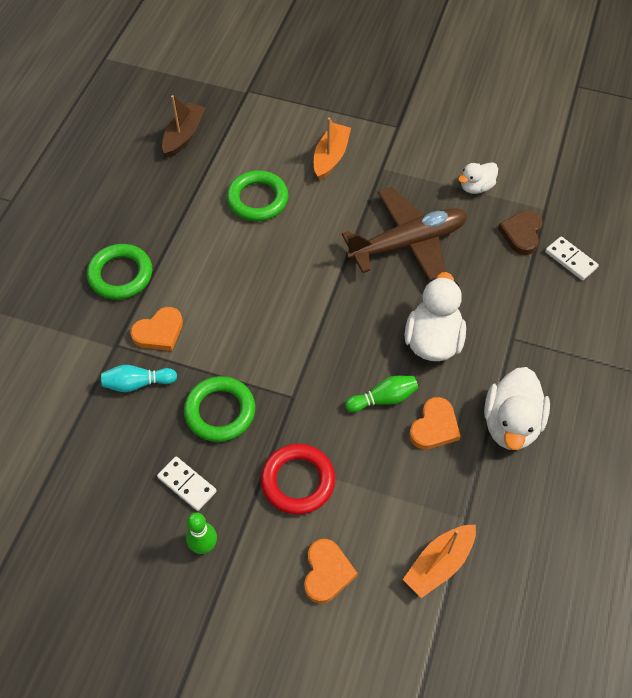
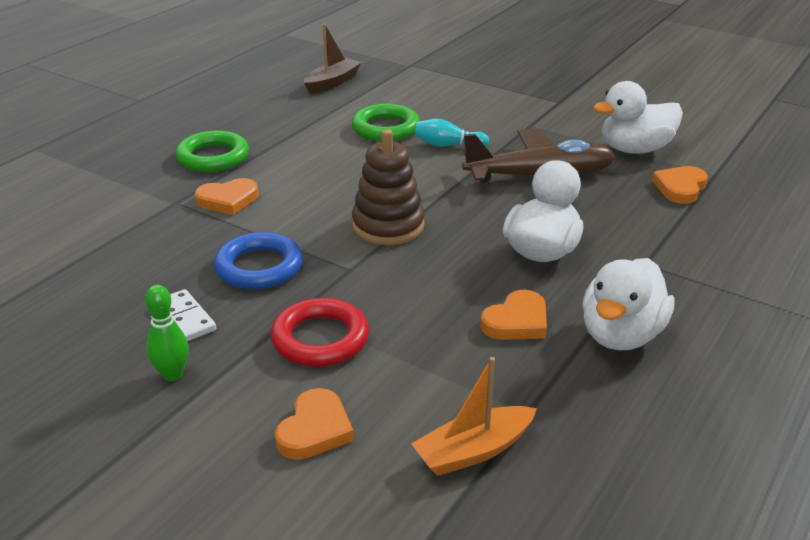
camera: 15 degrees right, 25 degrees down
turquoise bowling pin [101,365,177,392] -> turquoise bowling pin moved to [414,119,489,147]
green ring [184,376,255,442] -> blue ring [214,232,303,290]
orange boat [314,117,351,180] -> none
green bowling pin [345,376,418,412] -> none
white duck [458,162,498,194] -> white duck [593,81,683,154], size x1.74
brown heart [498,210,543,255] -> orange heart [652,166,708,204]
white domino [545,236,599,280] -> none
none -> brown stacking toy [352,129,425,245]

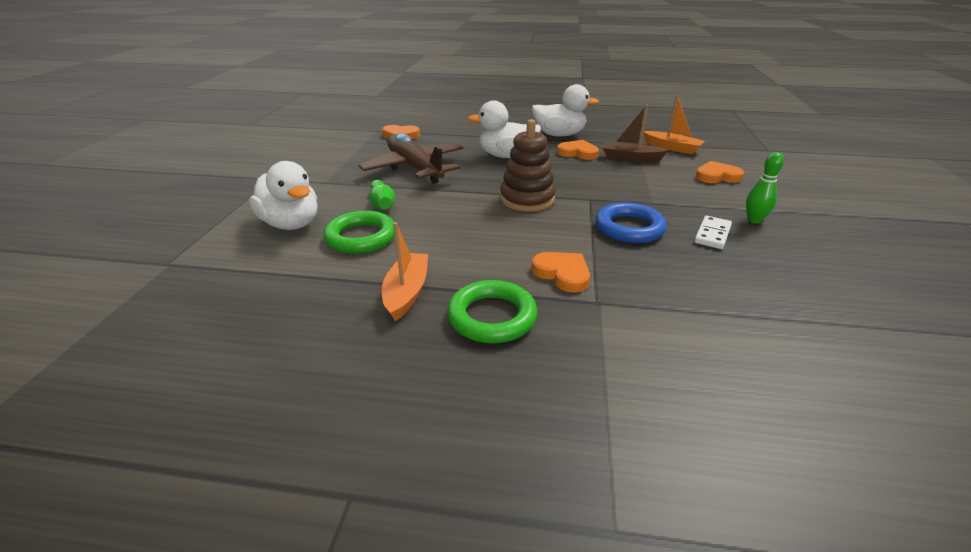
camera: 115 degrees left, 0 degrees up
red ring [271,298,369,367] -> none
brown boat [304,24,362,94] -> brown boat moved to [603,105,669,162]
turquoise bowling pin [414,119,489,147] -> green bowling pin [369,180,395,210]
white duck [593,81,683,154] -> white duck moved to [249,161,318,230]
none -> orange boat [382,222,428,321]

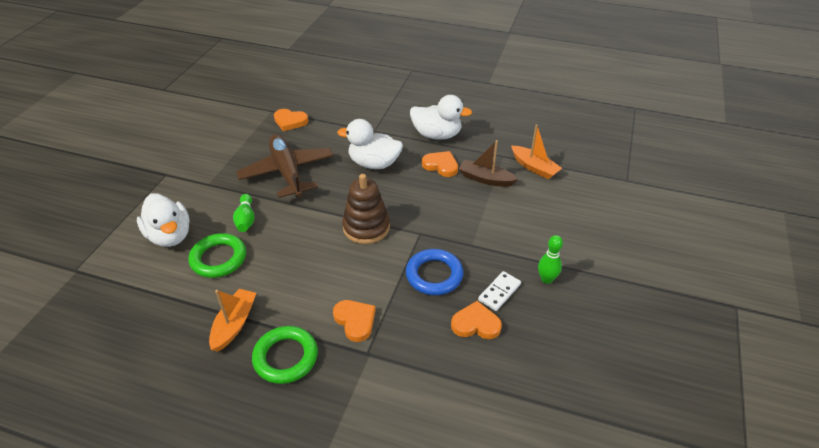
camera: 10 degrees right, 10 degrees up
orange heart [695,161,744,183] -> orange heart moved to [451,301,502,339]

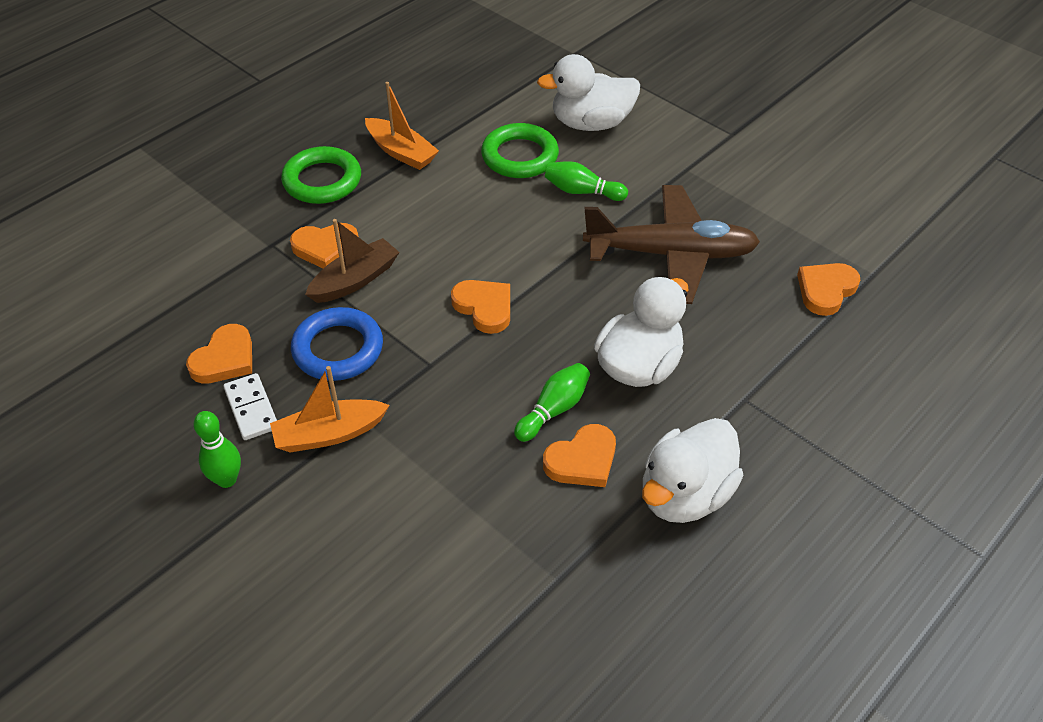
camera: 115 degrees right, 5 degrees up
brown stacking toy [342,174,390,244] -> orange heart [451,280,510,334]
brown boat [459,140,518,187] -> brown boat moved to [305,219,400,303]
orange boat [511,124,562,179] -> orange boat moved to [270,366,390,452]
none -> green bowling pin [514,363,590,442]

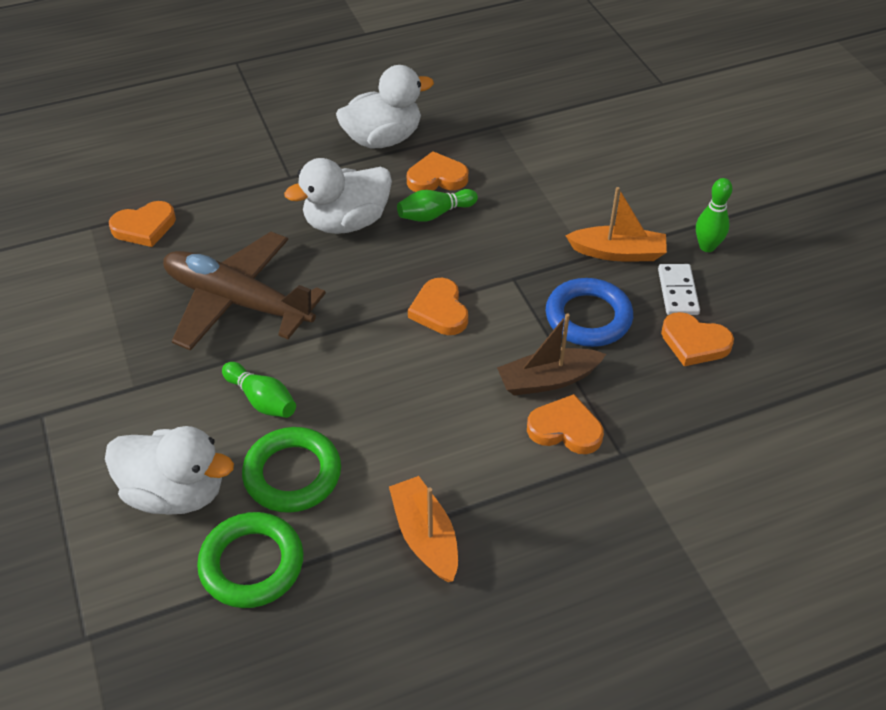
camera: 155 degrees left, 0 degrees up
orange heart [186,324,252,384] -> orange heart turned 120 degrees counterclockwise [661,312,734,366]
green ring [281,146,361,204] -> green ring moved to [197,512,304,608]

